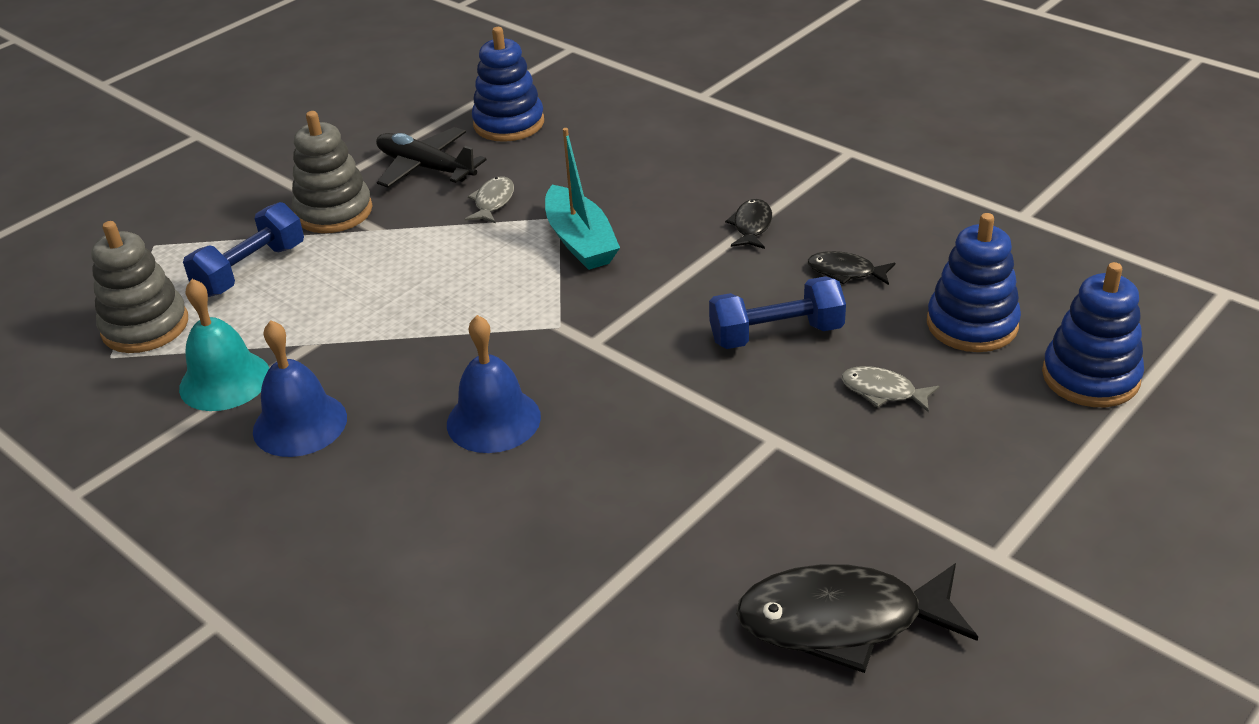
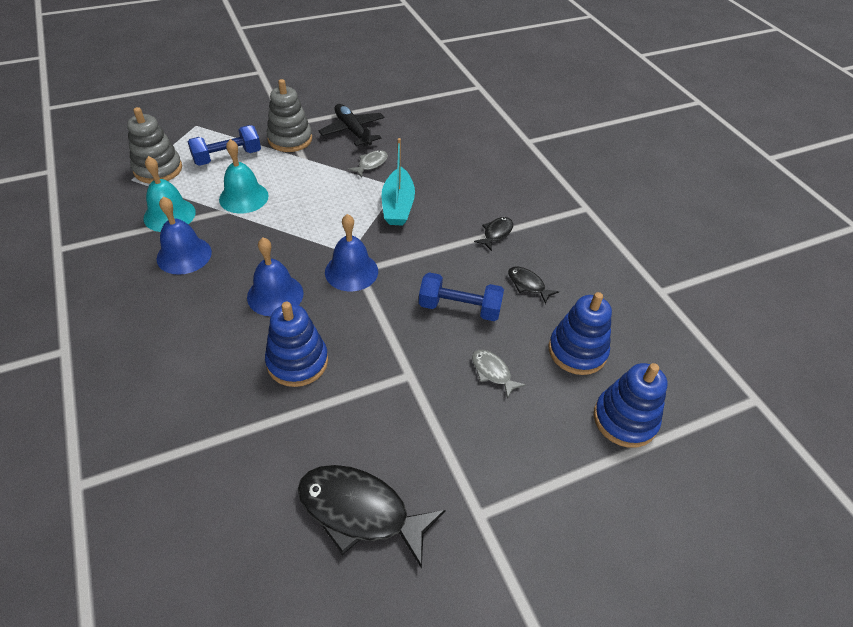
camera: 20 degrees right, 10 degrees up
blue stacking toy [472,27,544,142] -> blue stacking toy moved to [265,302,328,387]
none -> turquoise bell [219,139,269,214]
none -> blue bell [325,214,378,291]

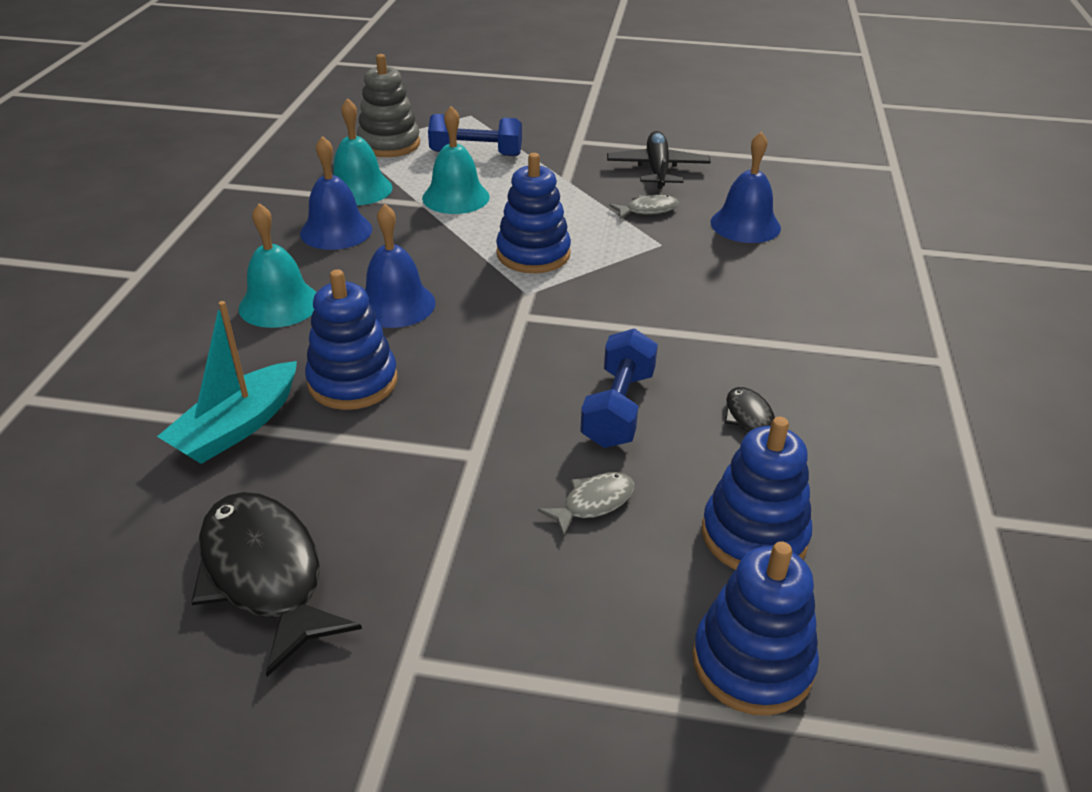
camera: 35 degrees right, 10 degrees down
grey stacking toy [267,79,312,152] -> none
blue bell [325,214,378,291] -> blue bell moved to [711,132,781,243]
turquoise boat [381,138,415,226] -> turquoise boat moved to [157,301,297,464]
blue dumbbell [419,272,504,321] -> blue dumbbell turned 60 degrees clockwise [580,328,658,448]
grey fish [472,350,526,399] -> grey fish turned 60 degrees clockwise [538,472,634,537]
black fish [474,217,513,251] -> none
none -> turquoise bell [238,203,317,328]
none -> blue stacking toy [496,153,571,273]

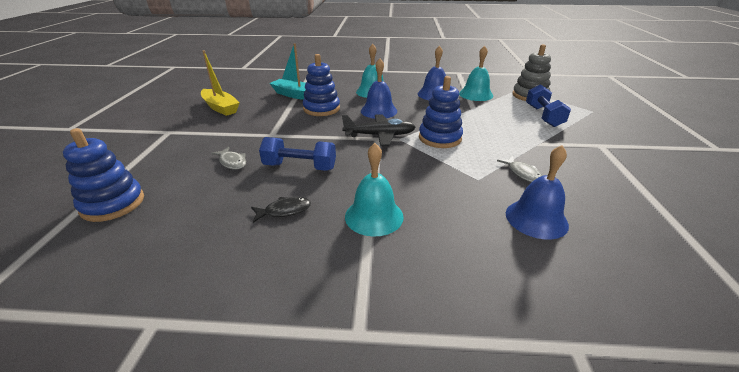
camera: 85 degrees right, 5 degrees down
black fish [191,492,362,677] -> yellow boat [201,51,240,116]
turquoise bell [422,106,490,214] -> turquoise bell moved to [345,143,404,236]
black plane [607,131,711,189] -> black plane moved to [342,114,416,146]
blue stacking toy [702,416,812,570] -> none

